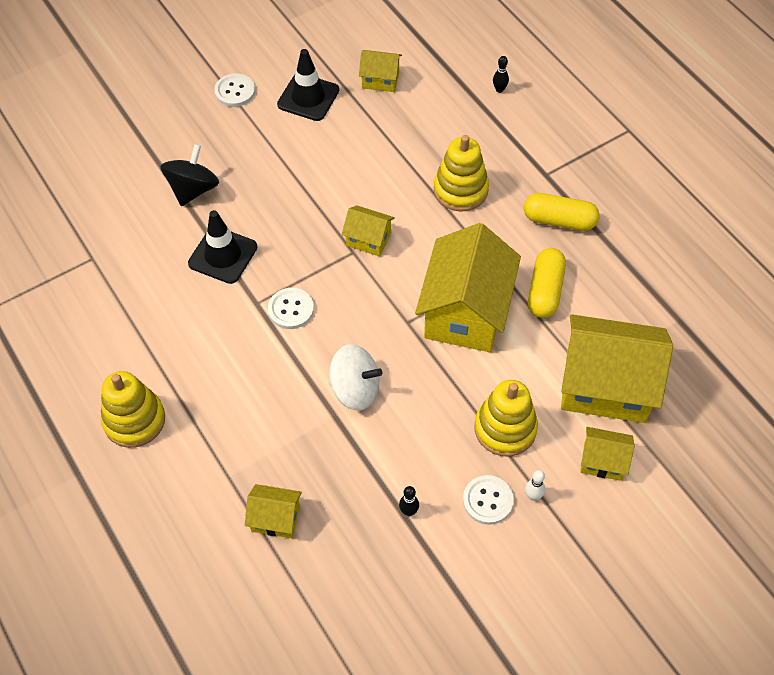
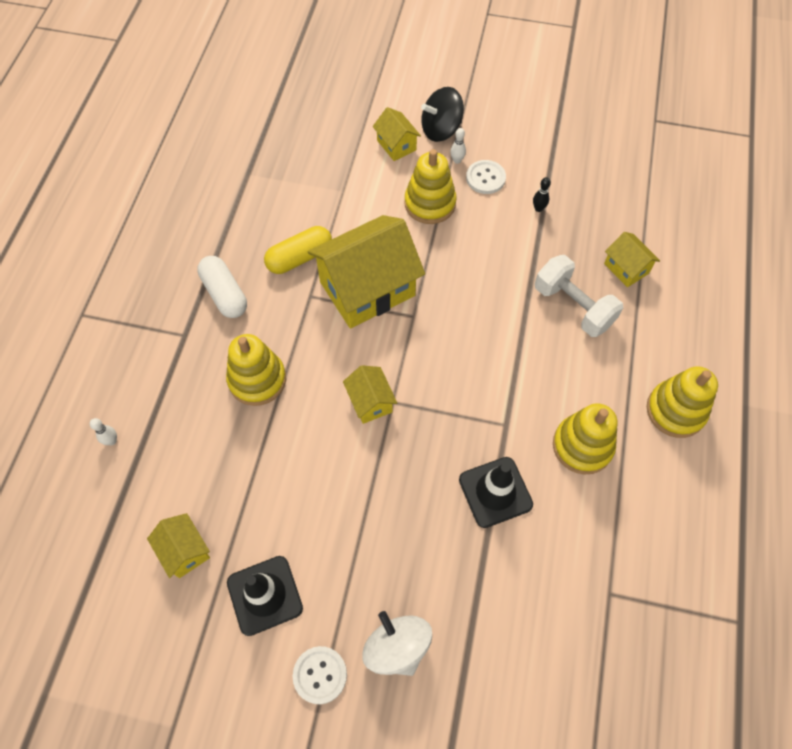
camera: 135 degrees left, 5 degrees up
black spinning top [160,144,219,206] -> black spinning top moved to [421,87,464,142]
white button [268,288,314,329] -> none
white spinning top [329,344,382,411] -> white spinning top moved to [362,611,432,676]
black bowling pin [493,56,509,93] -> white bowling pin [90,418,117,445]
yellow capsule [524,193,600,231] -> white capsule [197,256,247,318]
yellow house [561,314,673,423] -> none
none -> white dumbbell [535,255,623,337]
none -> yellow stacking toy [553,403,618,475]

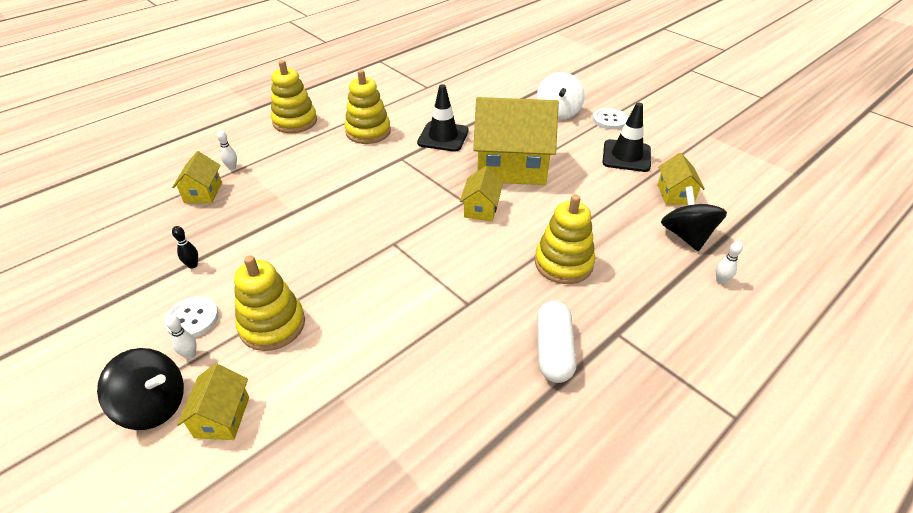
camera: 145 degrees left, 20 degrees down
yellow capsule [264,226,332,274] -> none
yellow house [308,215,425,328] -> yellow house moved to [473,97,559,185]
white dumbbell [535,255,623,337] -> none
none -> white bowling pin [217,130,237,170]
none -> black spinning top [661,186,727,251]

